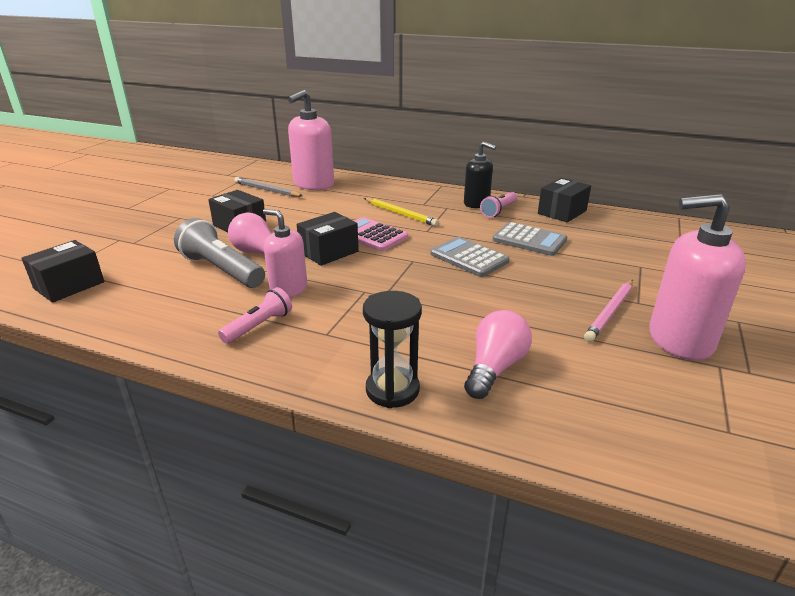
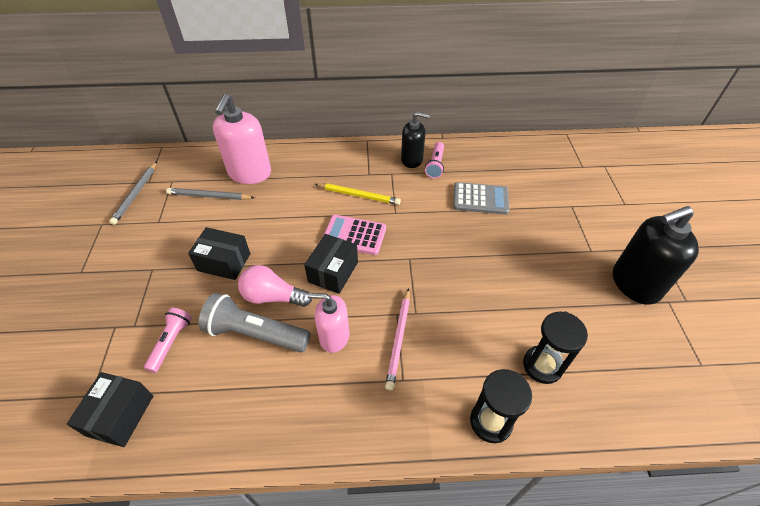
camera: 25 degrees left, 20 degrees up
pink flashlight [218,287,292,344] -> pink flashlight moved to [144,308,192,373]
grey calculator [430,237,509,277] -> none
pink light bulb [464,310,532,399] -> black hourglass [523,311,588,384]
black box [538,178,591,223] -> none
pink pencil [584,280,633,342] -> pink pencil moved to [385,288,410,390]
pink soap dispenser [649,194,746,361] -> black soap dispenser [613,206,699,305]
none -> grey pencil [109,161,157,225]

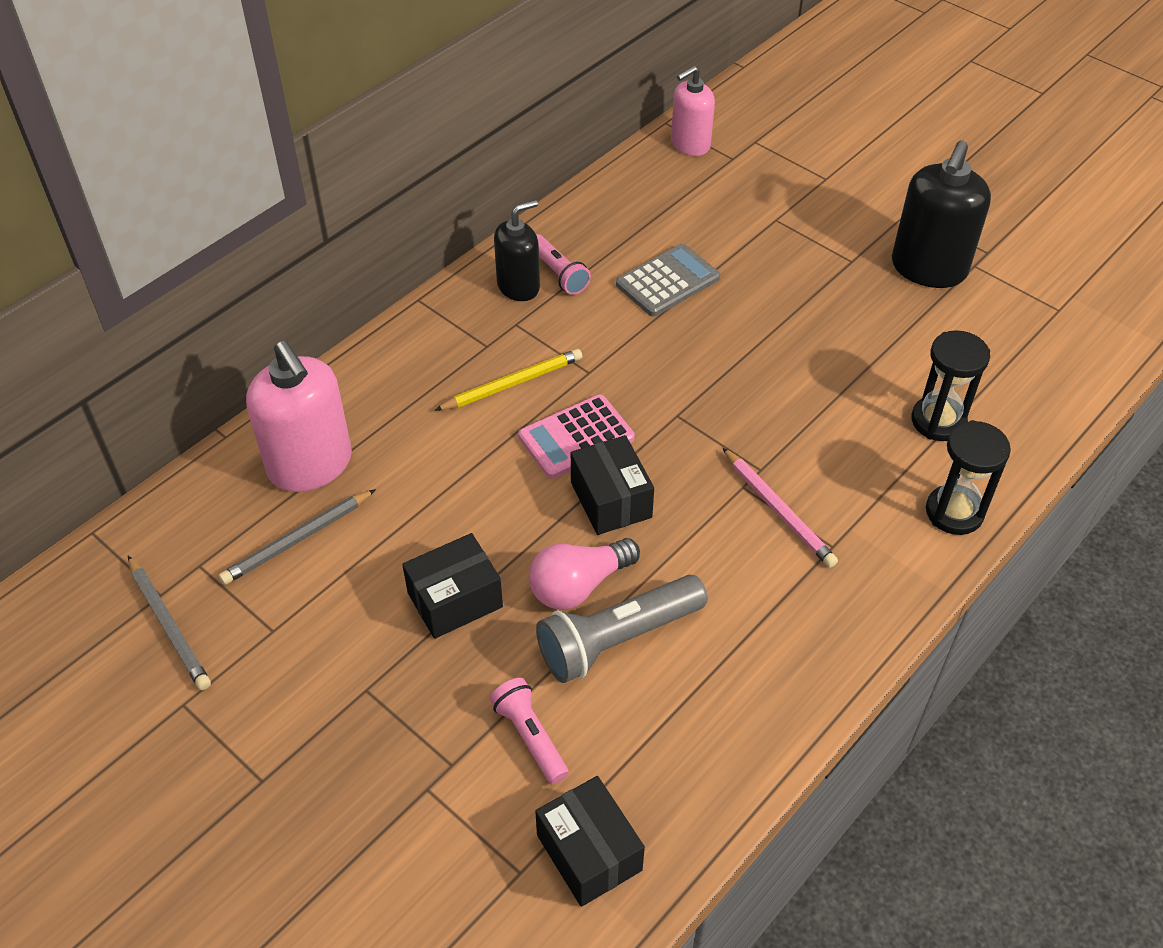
camera: 45 degrees left, 0 degrees up
pink soap dispenser [308,293,350,353] -> pink soap dispenser moved to [671,66,715,156]

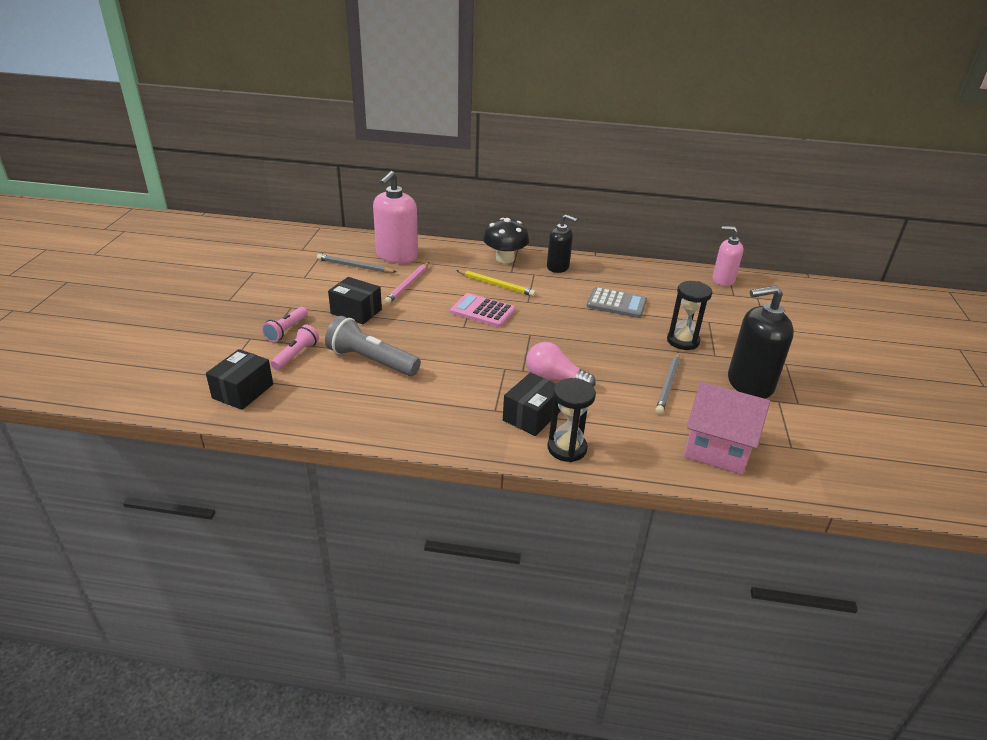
camera: 55 degrees right, 15 degrees down
grey pencil [128,556,211,690] -> grey pencil moved to [655,352,680,414]
pink light bulb [529,538,640,610] -> pink light bulb moved to [526,342,596,387]
pink flashlight [536,234,591,295] -> pink flashlight moved to [262,307,308,342]
black box [571,435,654,535] -> black box moved to [503,372,561,436]
pink pencil [723,448,838,568] -> pink pencil moved to [384,262,429,304]
black hourglass [911,330,990,441] -> black hourglass moved to [667,281,712,350]
none -> black mushroom [483,218,529,263]
none -> pink house [684,382,770,475]

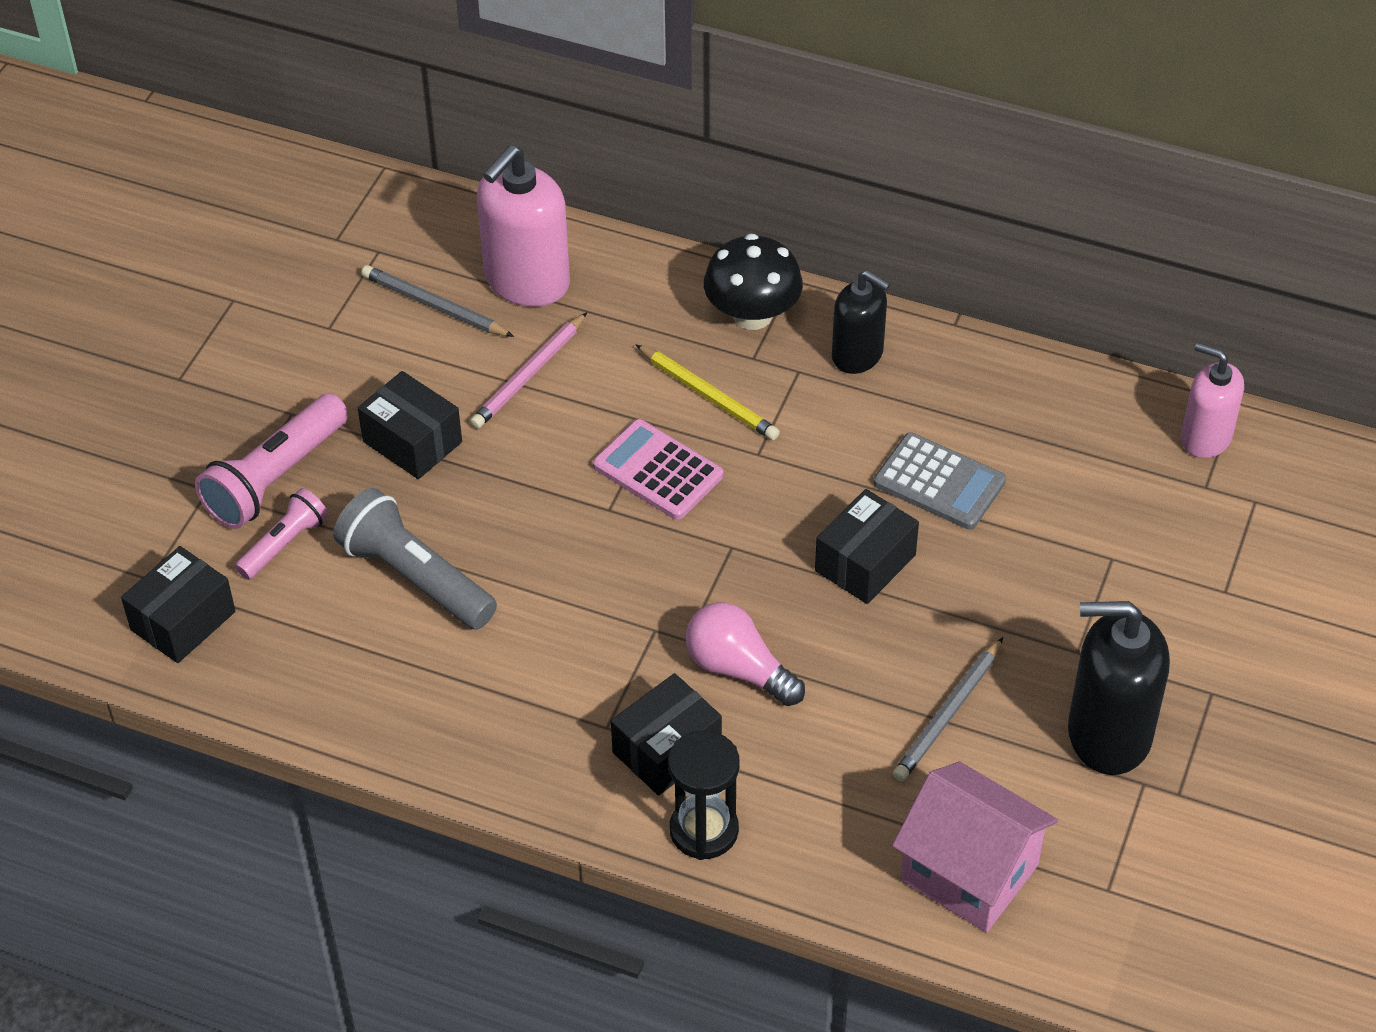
camera: 15 degrees right, 15 degrees up
pink flashlight [262,307,308,342] -> pink flashlight [195,393,348,529], size x1.68
black hourglass [667,281,712,350] -> none
none -> black box [815,489,919,604]

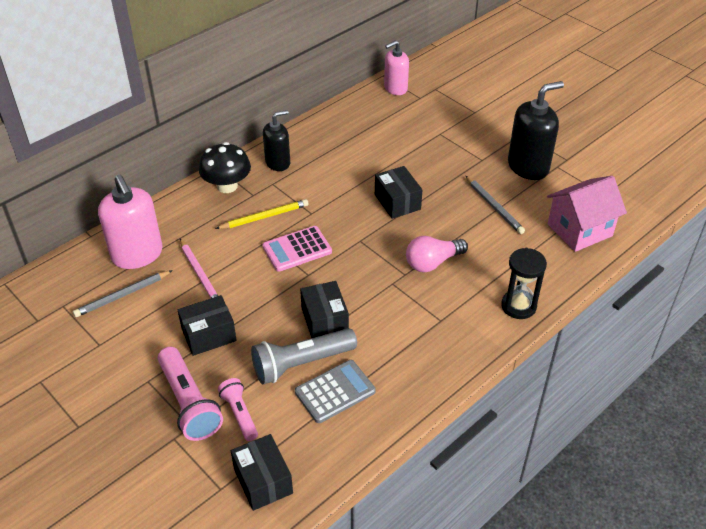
camera: 65 degrees left, 5 degrees down
black box [611,673,722,795] -> black box moved to [300,281,349,338]
grey calculator [874,432,1006,529] -> grey calculator moved to [295,360,376,423]
black soap dispenser [1068,601,1170,775] -> black soap dispenser turned 150 degrees counterclockwise [508,81,564,180]

